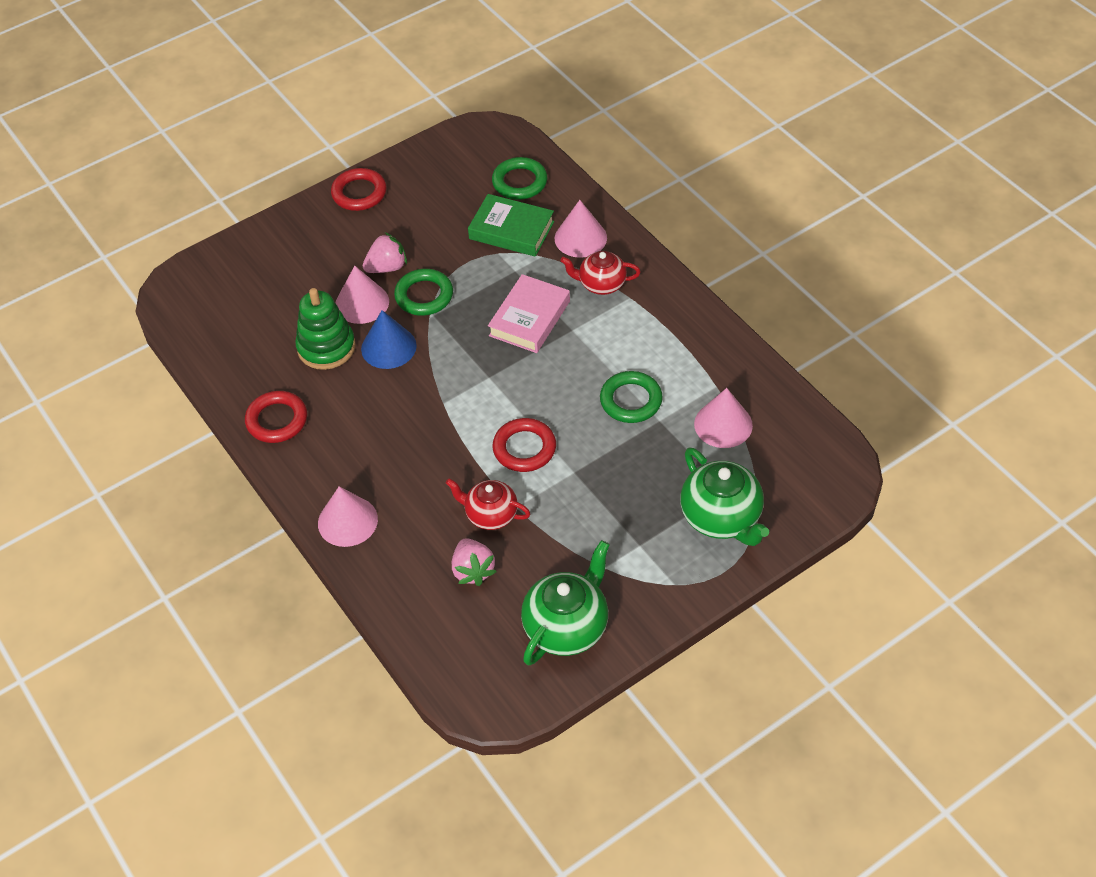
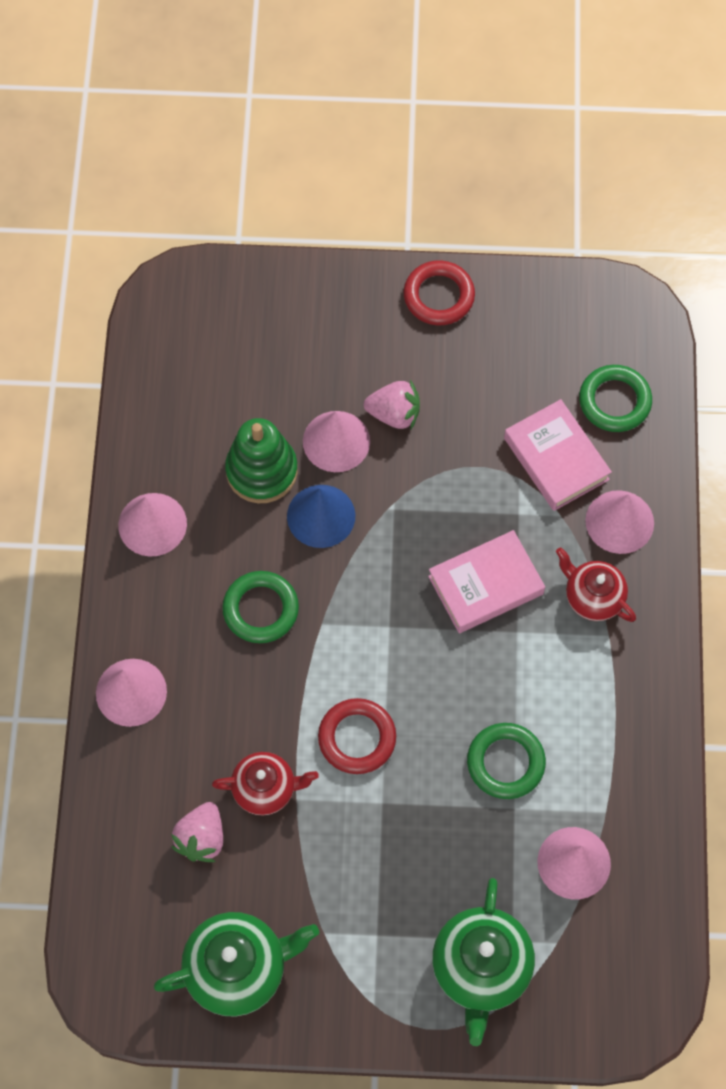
camera: 35 degrees right, 15 degrees up
red ring [245,391,307,443] -> pink cone [118,493,187,557]
green ring [394,269,453,316] -> green ring moved to [222,571,299,643]
red teapot [446,479,530,530] -> red teapot turned 120 degrees clockwise [212,752,319,816]
green book [468,194,554,257] -> pink book [504,399,612,511]

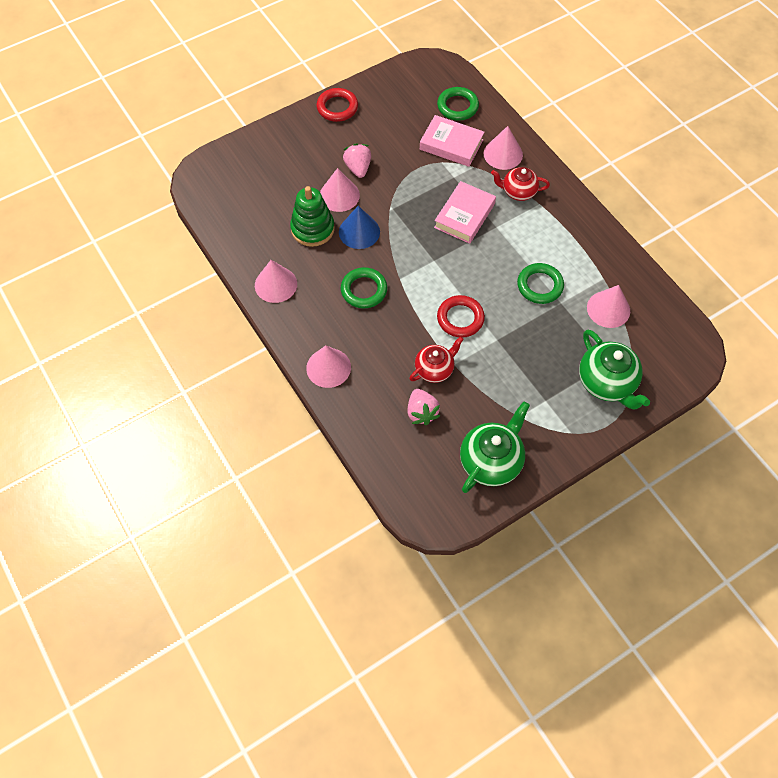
camera: 35 degrees left, 5 degrees down
pink strawberry [364,380,420,429] -> pink strawberry turned 75 degrees counterclockwise [343,143,371,178]

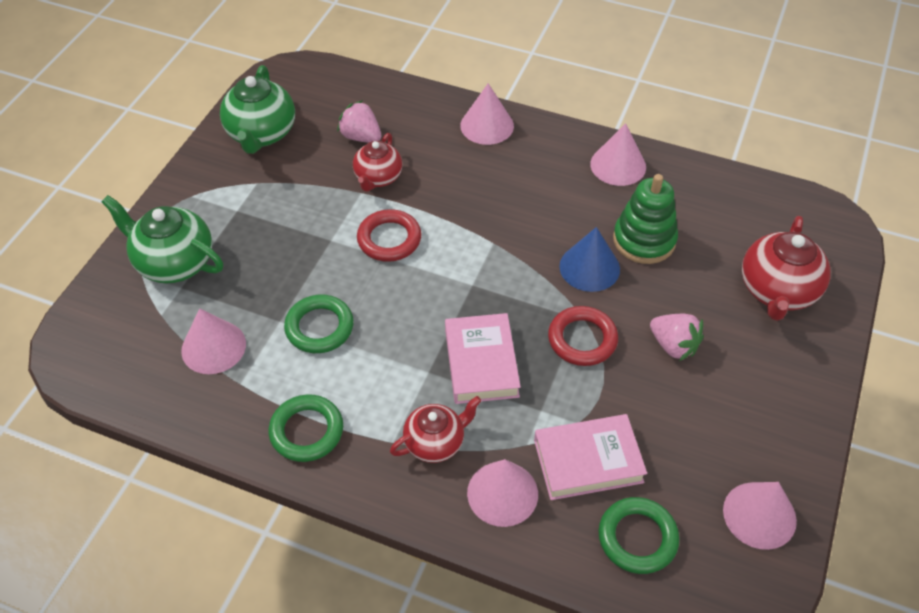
camera: 145 degrees right, 10 degrees down
red ring [317,88,358,122] -> red ring moved to [548,306,618,366]
pink cone [320,168,360,212] -> pink cone moved to [723,482,797,550]
green ring [341,267,387,308] -> green ring moved to [268,394,343,462]
none -> red teapot [742,216,831,321]

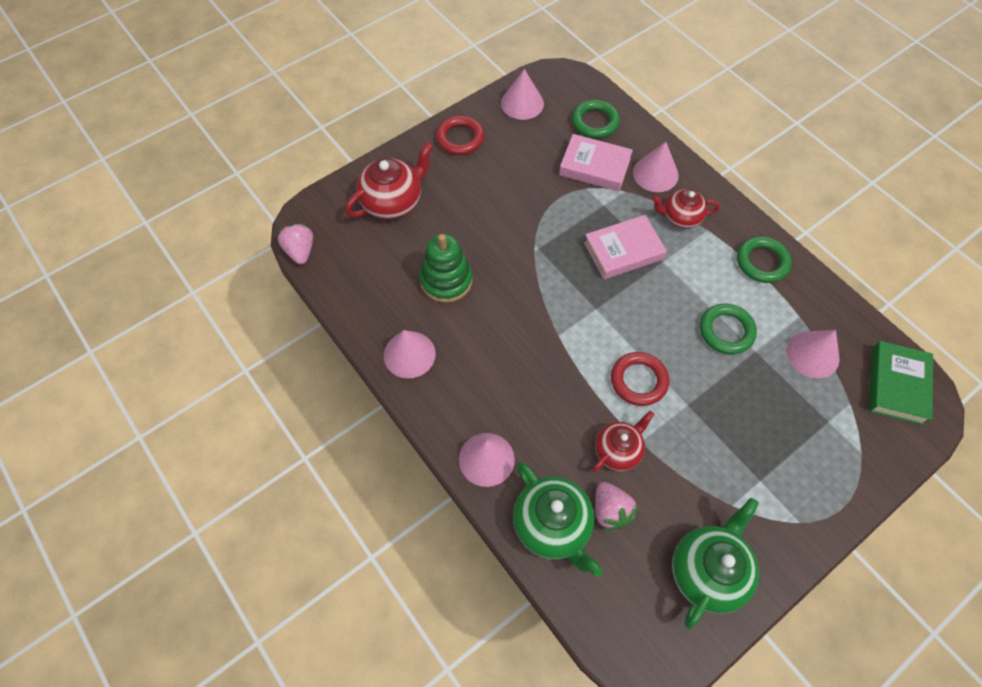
camera: 150 degrees left, 10 degrees up
green teapot [102,195,223,283] -> green teapot moved to [513,462,603,577]
pink book [445,313,521,404] -> pink book turned 45 degrees clockwise [584,215,667,279]
red ring [548,306,618,366] -> red ring moved to [436,116,484,155]
blue cone [559,227,620,292] -> none
pink strawberry [650,314,704,361] -> pink strawberry moved to [277,223,313,265]
none -> green book [869,341,933,425]

